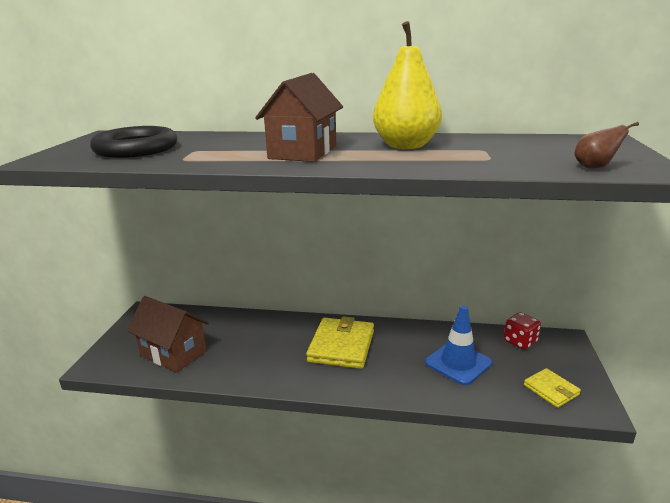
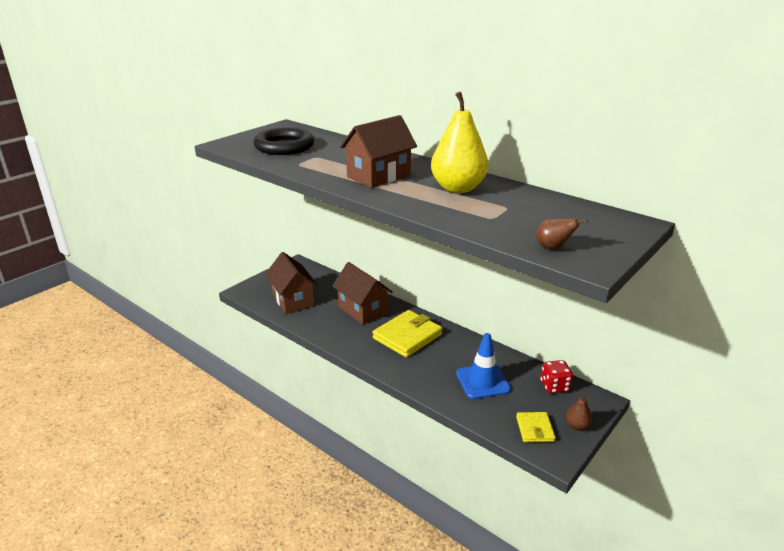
camera: 30 degrees right, 5 degrees up
none -> brown house [332,262,393,325]
none -> brown pear [566,394,592,431]

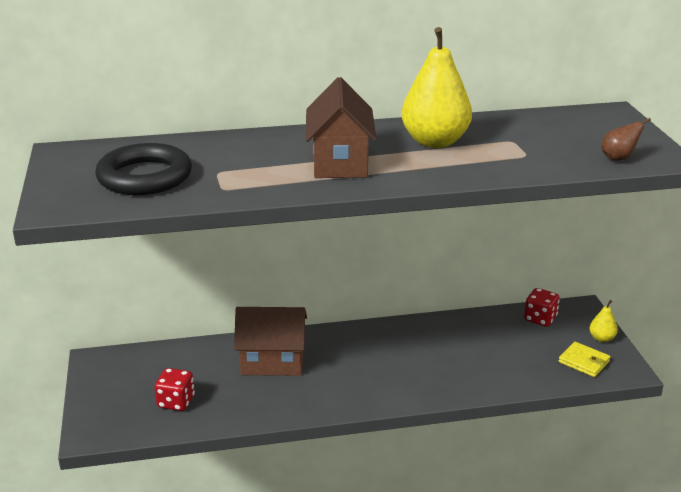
camera: 50 degrees left, 0 degrees up
brown house [266,252,318,314] -> red dice [155,368,195,411]
yellow wallet [373,310,442,357] -> none
blue traffic cone [456,333,511,399] -> none
brown pear [566,394,592,431] -> yellow pear [589,300,618,342]

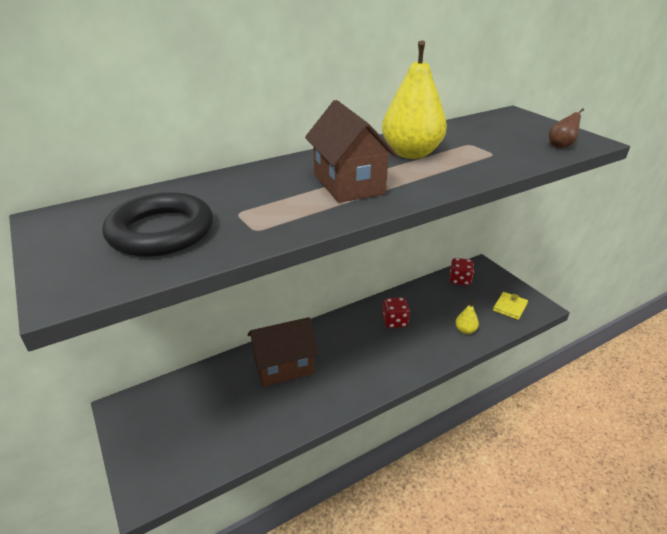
camera: 20 degrees left, 5 degrees up
red dice [155,368,195,411] -> red dice moved to [382,297,410,328]
yellow wallet [559,342,611,377] -> yellow wallet turned 75 degrees counterclockwise [493,292,528,320]
yellow pear [589,300,618,342] -> yellow pear moved to [455,301,479,334]

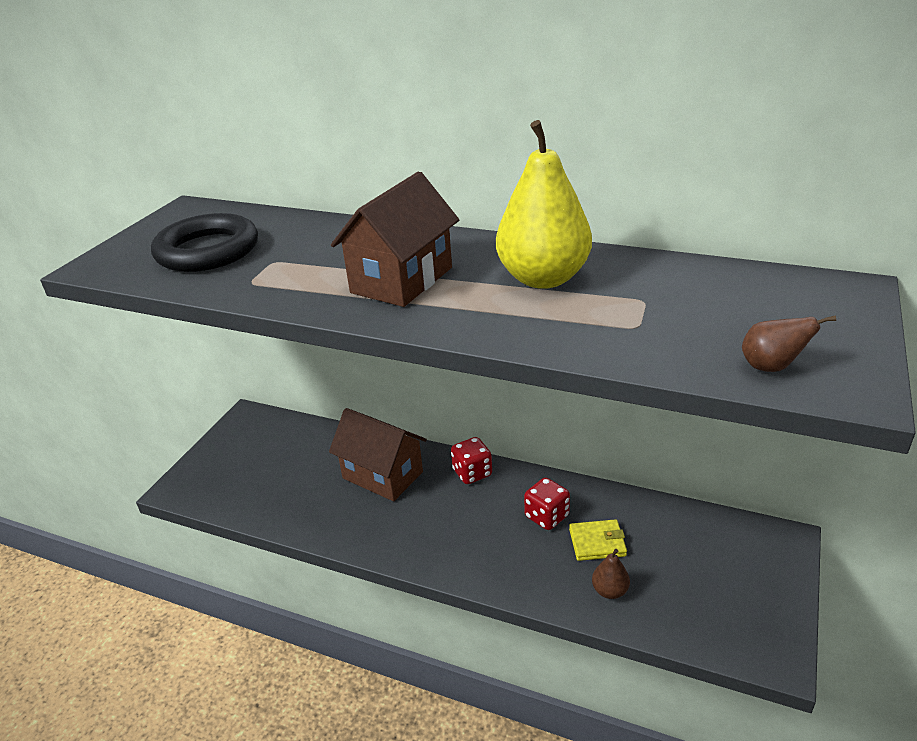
camera: 55 degrees right, 0 degrees up
red dice [450,258,474,286] -> red dice moved to [451,437,492,484]
yellow pear [455,301,479,334] -> brown pear [592,549,630,599]
yellow wallet [493,292,528,320] -> yellow wallet moved to [569,519,627,561]

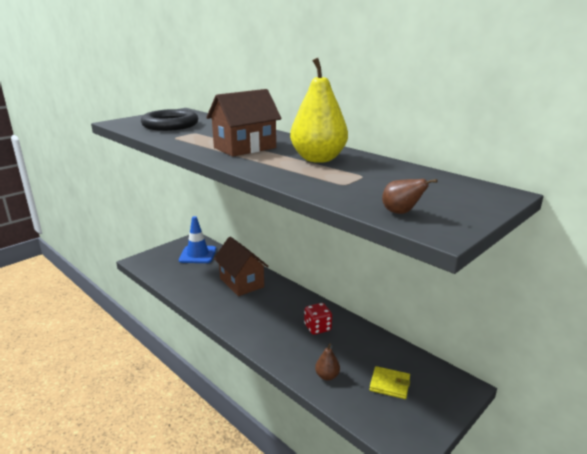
camera: 20 degrees right, 10 degrees down
red dice [451,437,492,484] -> none
yellow wallet [569,519,627,561] -> yellow wallet moved to [370,366,410,399]
none -> blue traffic cone [179,216,216,263]

